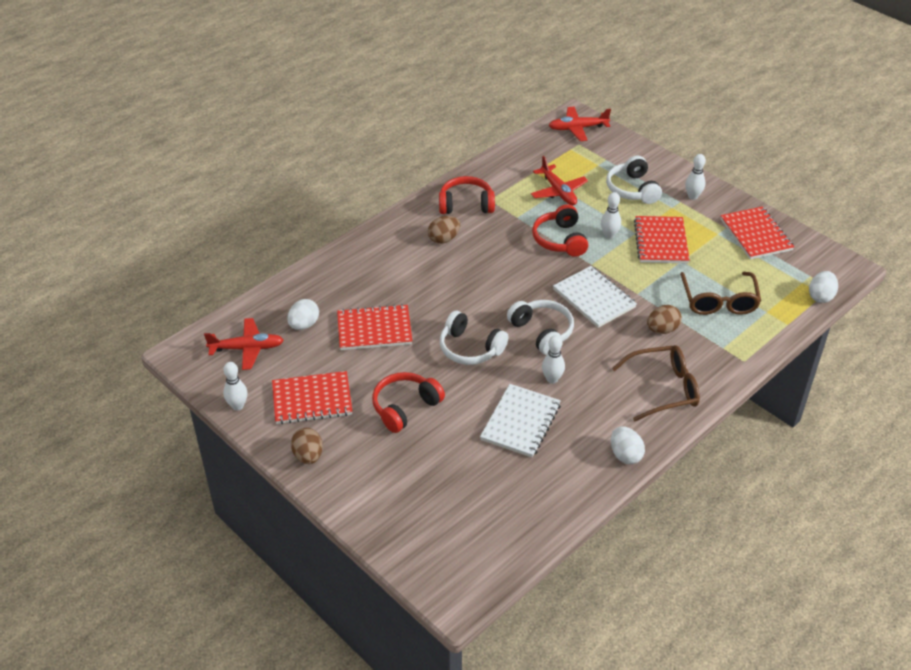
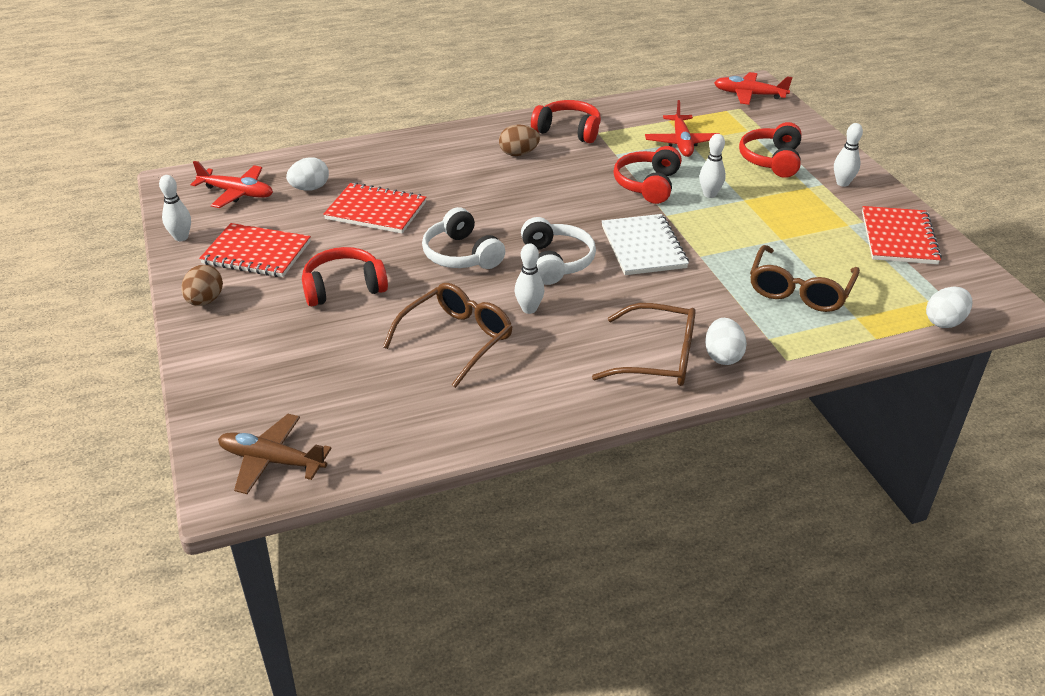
camera: 25 degrees right, 5 degrees down
white notebook [480,384,561,458] -> brown glasses [383,283,512,388]
white headphones [606,156,662,204] -> red headphones [739,122,802,178]
white egg [611,426,645,464] -> white egg moved to [705,318,747,365]
red notebook [634,216,690,264] -> none
brown egg [647,305,682,334] -> none
none -> brown plane [218,414,332,494]

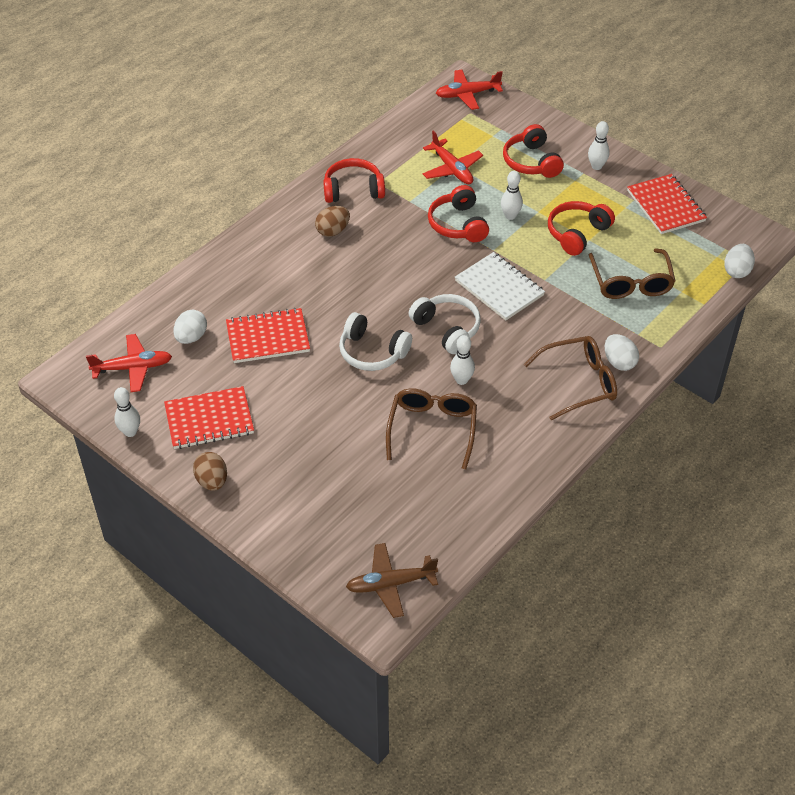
camera: 30 degrees left, 10 degrees up
red headphones [302,247,388,306] -> red headphones moved to [548,201,615,256]

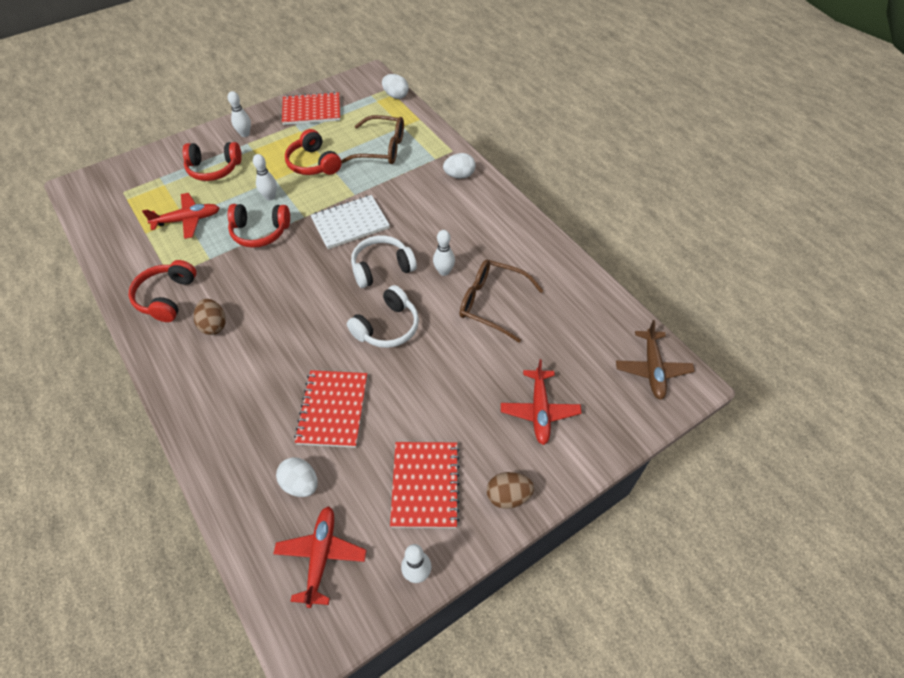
camera: 75 degrees left, 5 degrees up
red plane [436,70,503,110] -> red plane moved to [501,359,582,445]
brown glasses [524,336,617,420] -> none

